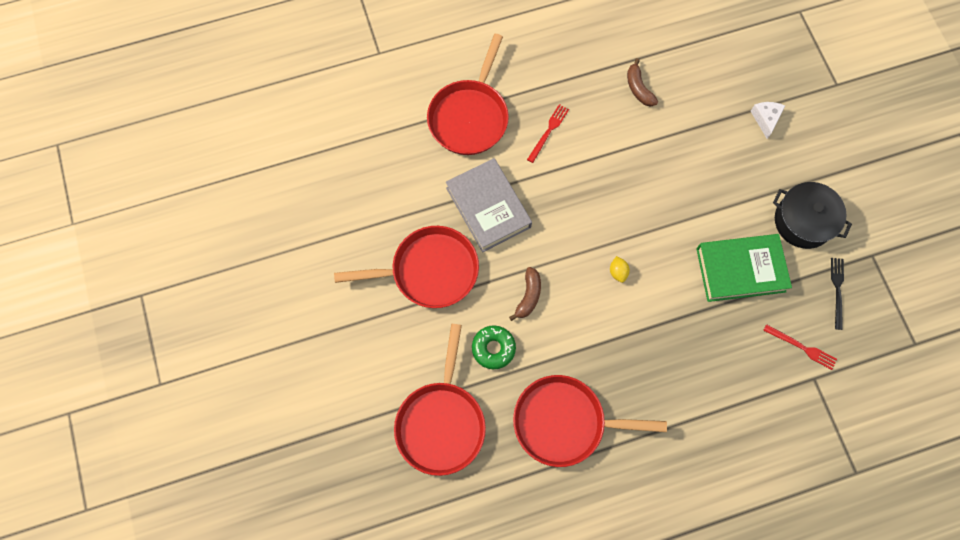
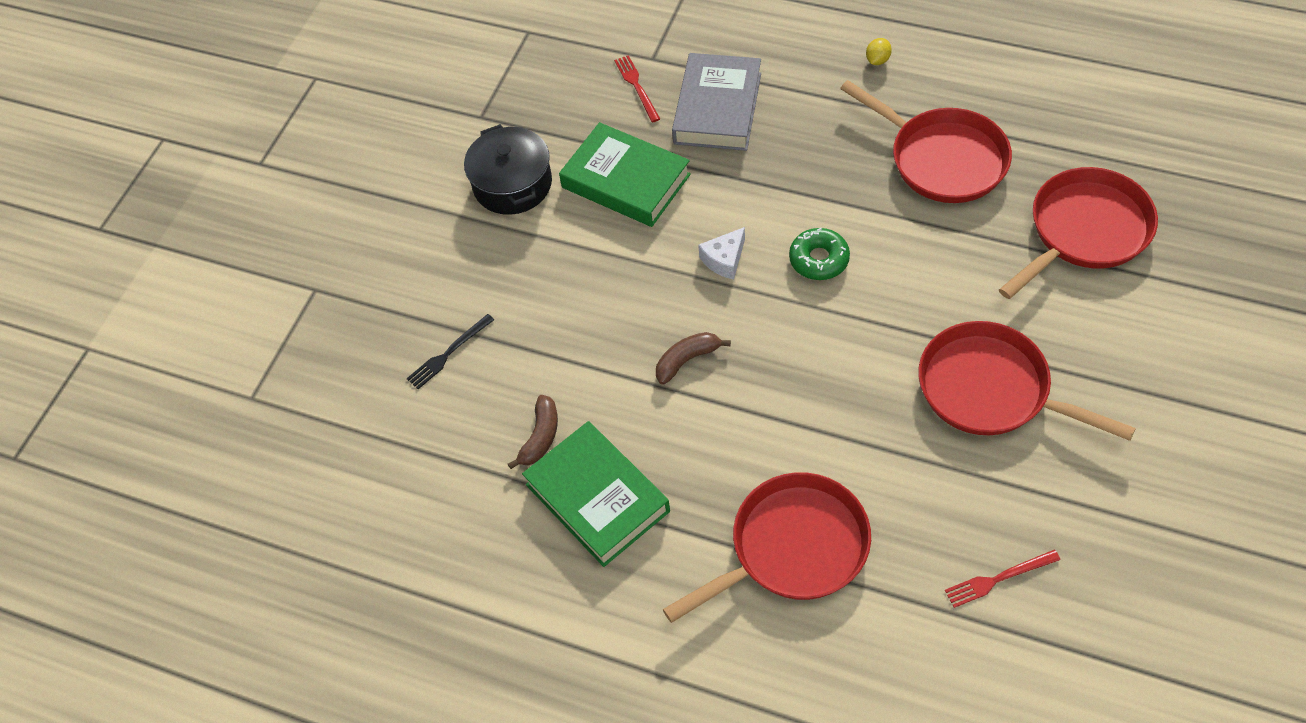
camera: 135 degrees left, 15 degrees down
grey book [446,158,532,252] -> grey book moved to [672,53,761,151]
green donut [472,325,516,369] -> green donut moved to [789,228,850,280]
brown banana [509,267,541,321] -> brown banana moved to [656,332,731,384]
red fork [527,104,569,163] -> red fork moved to [945,550,1060,608]
yellow lemon [610,256,630,283] -> yellow lemon moved to [866,38,892,65]
white cheese [751,102,785,139] -> white cheese moved to [698,227,745,280]
black fork [831,258,844,330] -> black fork moved to [406,314,494,389]
none -> green book [522,421,670,567]

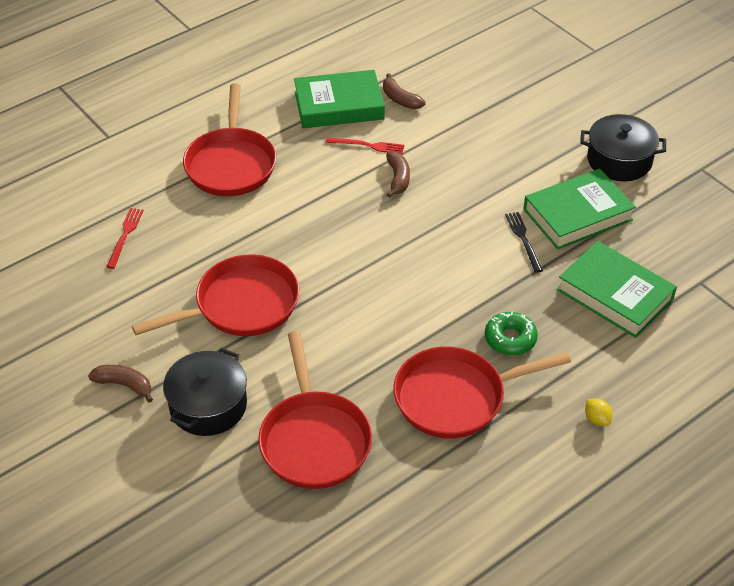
camera: 115 degrees right, 10 degrees down
black fork [406,314,494,389] -> black fork moved to [505,212,543,273]
red fork [614,55,660,122] -> red fork moved to [326,137,404,154]
grey book [672,53,761,151] -> green book [557,241,677,338]
white cheese [698,227,745,280] -> none
green donut [789,228,850,280] -> green donut moved to [485,311,538,356]
none -> brown banana [88,365,153,403]
none -> black pot [163,348,247,436]

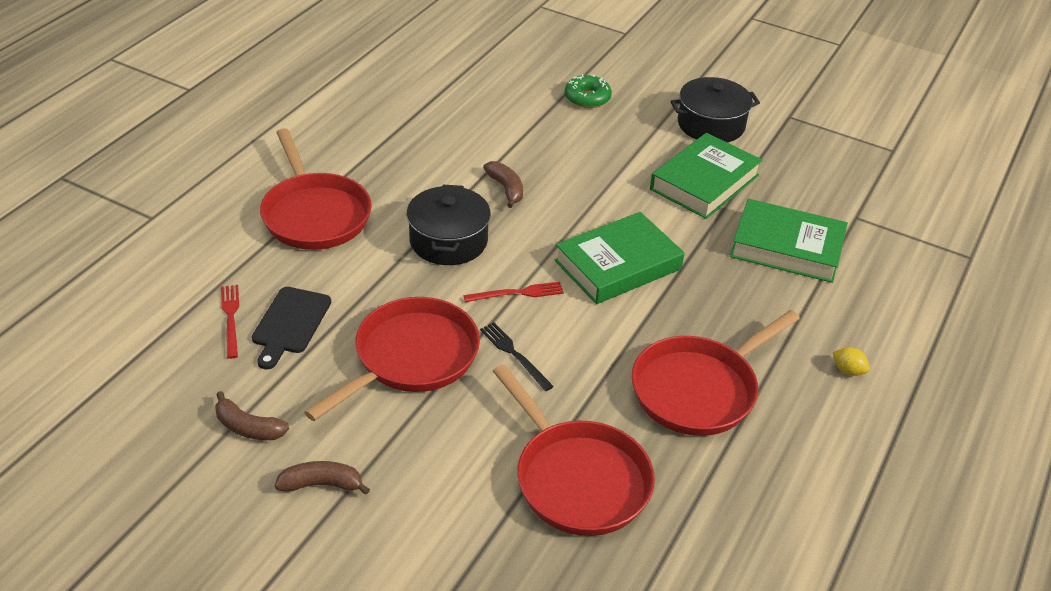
camera: 25 degrees left, 5 degrees down
black pot [163,348,247,436] -> black pot moved to [407,185,491,265]
green book [294,70,385,128] -> green book moved to [555,212,684,304]
red fork [326,137,404,154] -> red fork moved to [463,282,564,302]
brown banana [383,73,426,109] -> brown banana moved to [215,391,289,440]
green donut [485,311,538,356] -> green donut moved to [564,74,612,108]
black fork [505,212,543,273] -> black fork moved to [480,323,554,391]
none -> black cutting board [252,287,331,370]

